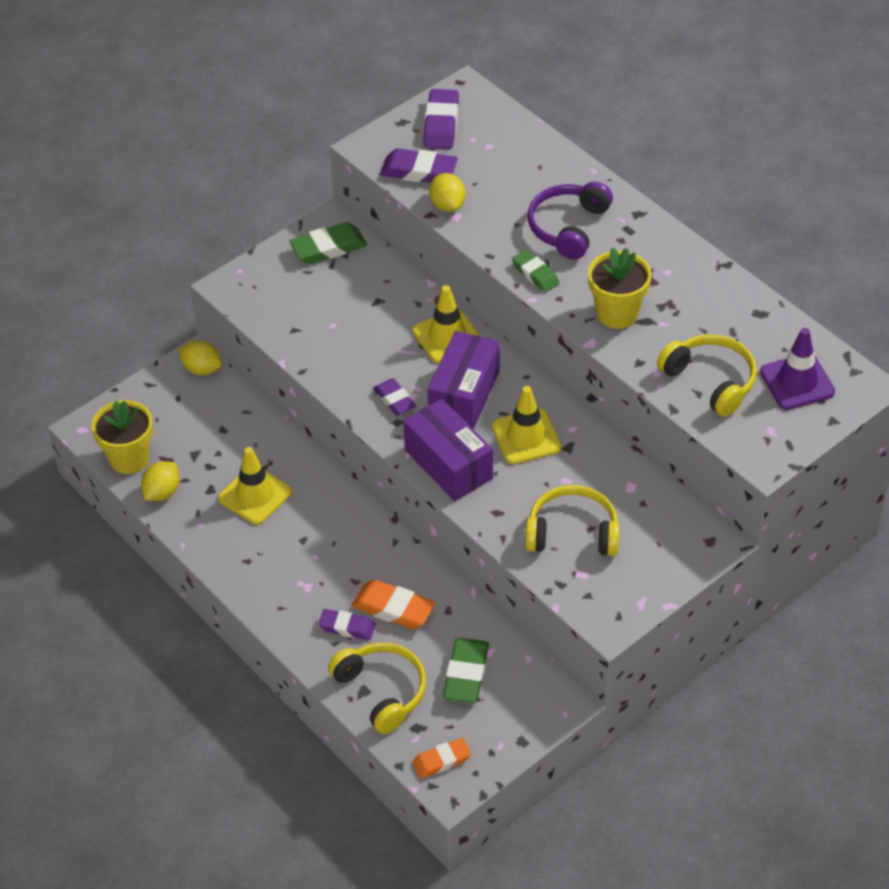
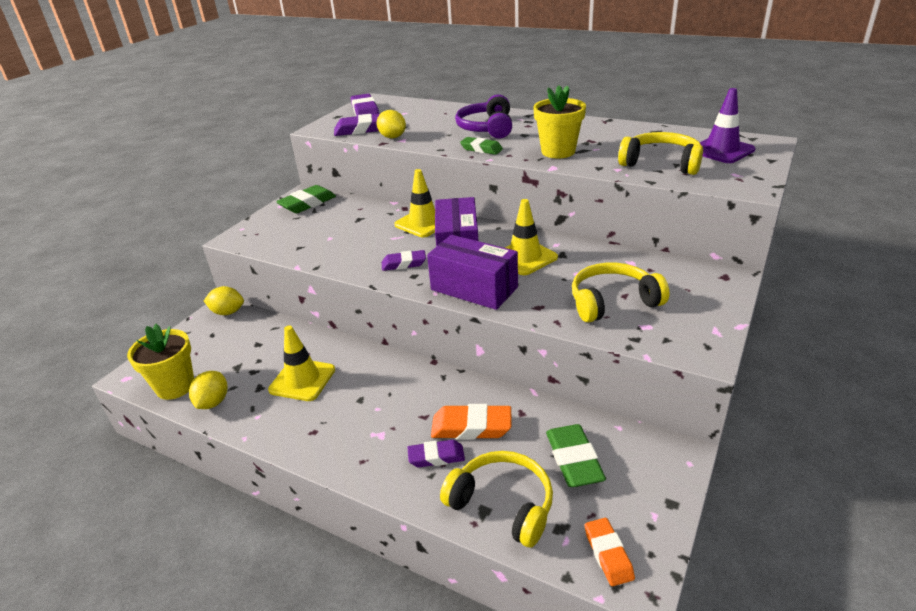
camera: 20 degrees left, 15 degrees down
purple eraser [374,378,416,415] -> purple eraser turned 45 degrees counterclockwise [381,250,426,271]
orange eraser [412,738,471,779] -> orange eraser turned 60 degrees counterclockwise [585,518,635,586]

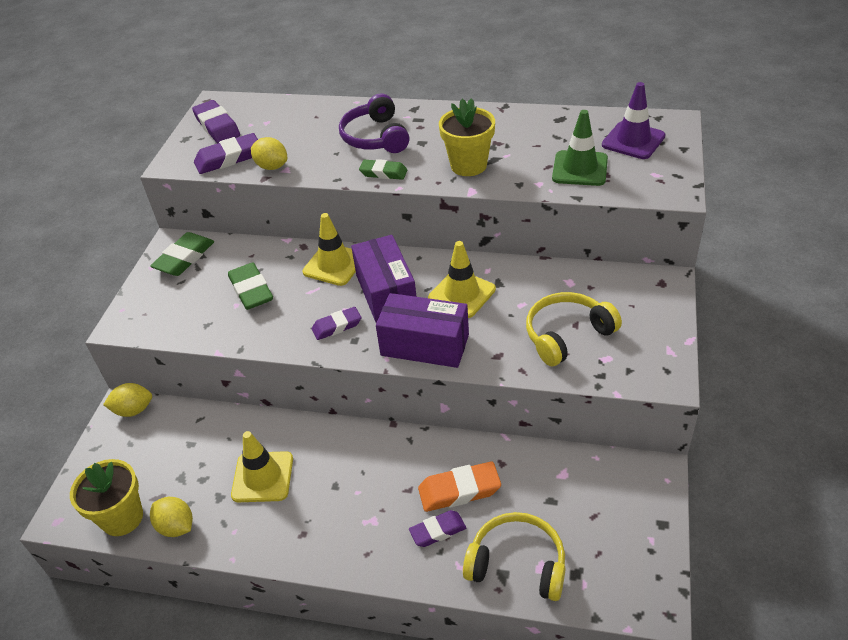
camera: 15 degrees left, 10 degrees up
yellow lemon [189,371,227,409] -> yellow lemon turned 45 degrees counterclockwise [150,497,193,537]
green eraser [546,424,606,487] -> green eraser moved to [228,263,273,310]
orange eraser [585,518,635,586] -> none
yellow headphones [618,132,703,175] -> green traffic cone [552,110,608,186]

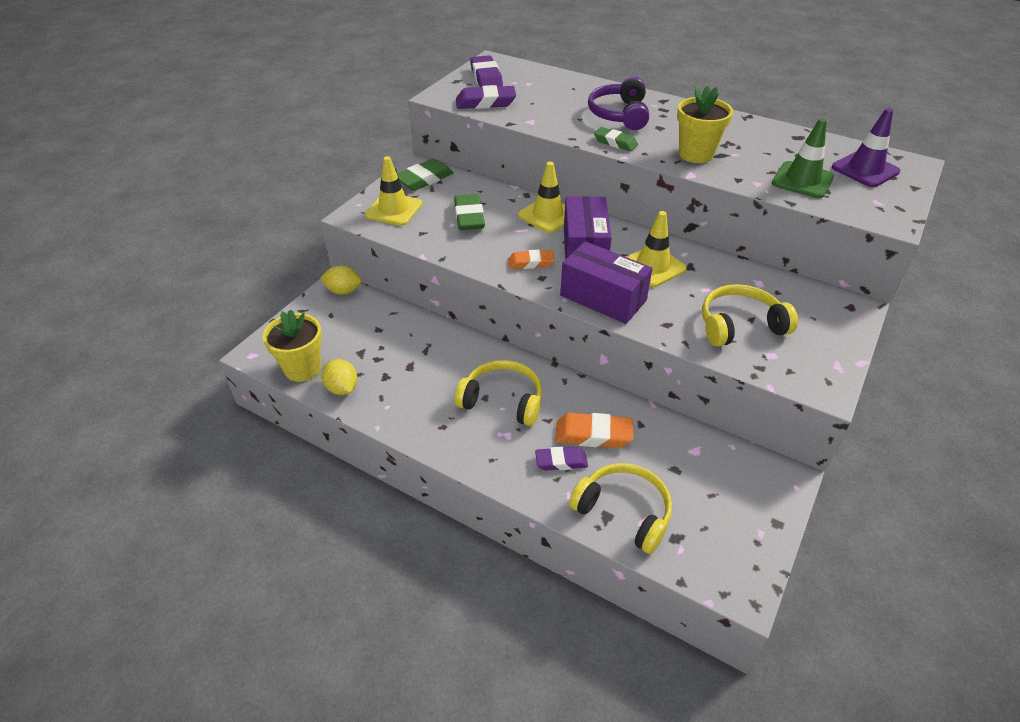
camera: 15 degrees right, 0 degrees up
yellow traffic cone [231,431,293,502] -> yellow traffic cone moved to [365,156,422,226]
yellow lemon [251,137,287,170] -> none
purple eraser [312,307,361,340] -> orange eraser [508,250,555,269]
none -> yellow headphones [455,360,542,426]

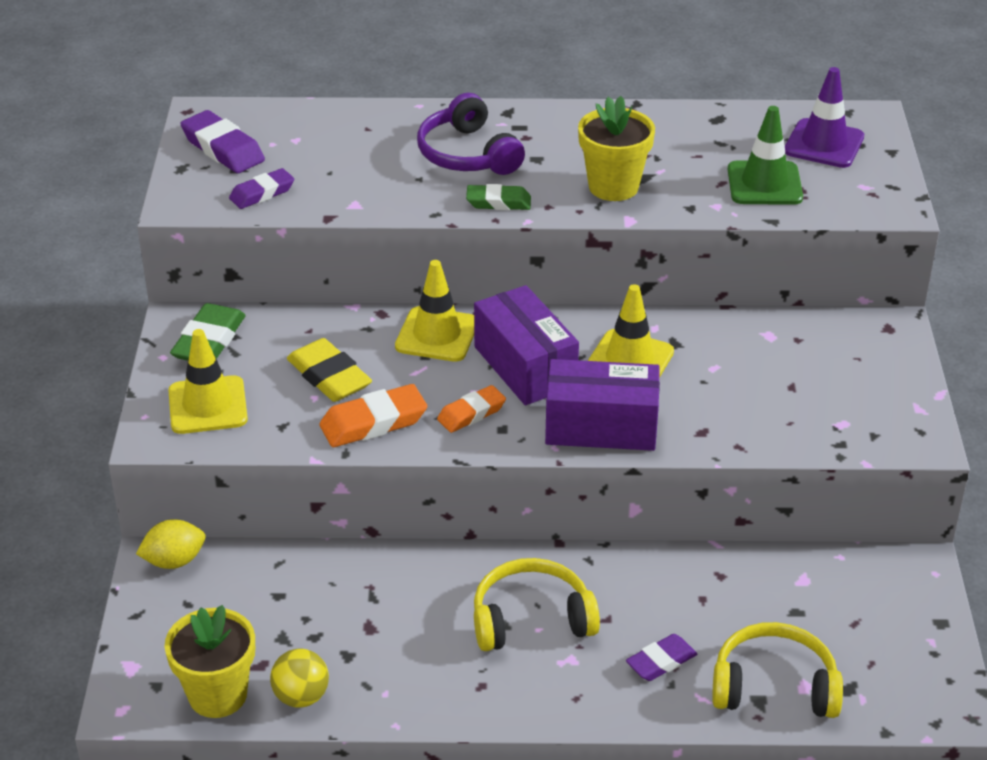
camera: 30 degrees left, 5 degrees down
yellow lemon [322,359,357,395] -> yellow ball [270,649,329,708]
green eraser [454,194,485,230] -> yellow eraser [287,338,372,402]
purple eraser [456,85,516,109] -> purple eraser [229,168,294,209], size x0.66
orange eraser [555,413,633,448] -> orange eraser moved to [319,384,427,447]
yellow headphones [702,284,798,347] -> none

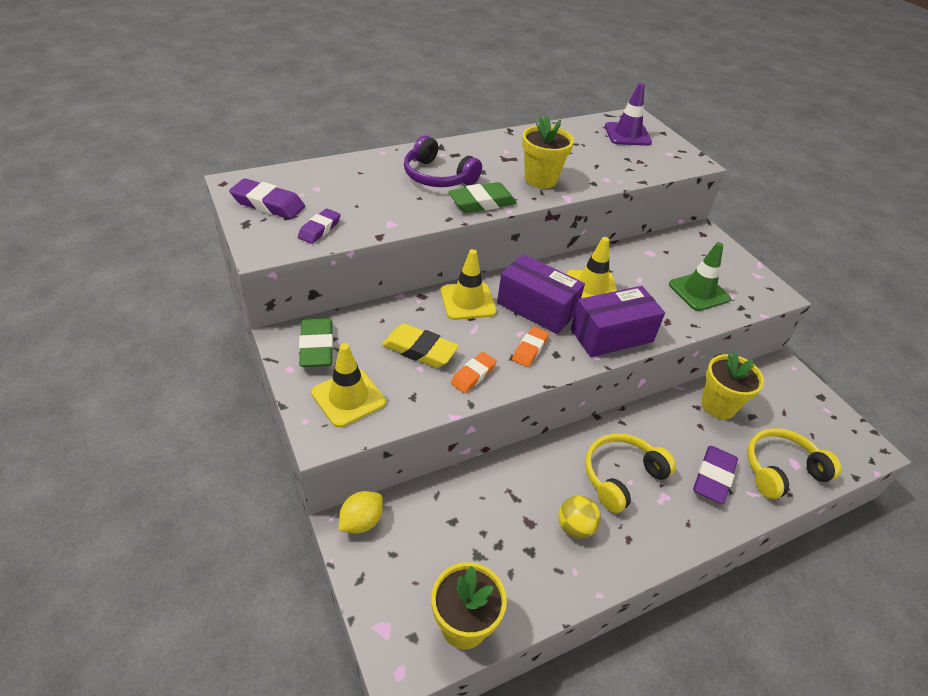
camera: 30 degrees left, 5 degrees up
yellow ball [270,649,329,708] -> yellow ball moved to [559,495,601,539]
orange eraser [319,384,427,447] -> orange eraser [451,352,497,393], size x0.66
green eraser [466,184,531,210] -> green eraser [448,182,517,213], size x1.51
purple eraser [626,634,697,681] -> purple eraser [693,446,738,504], size x1.51
green traffic cone [728,106,803,205] -> green traffic cone moved to [669,242,731,311]
none -> yellow flower pot [701,351,764,419]

